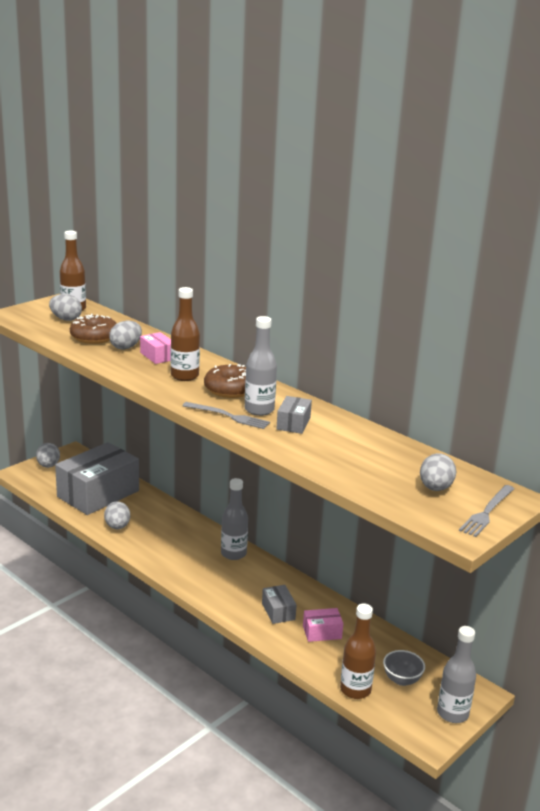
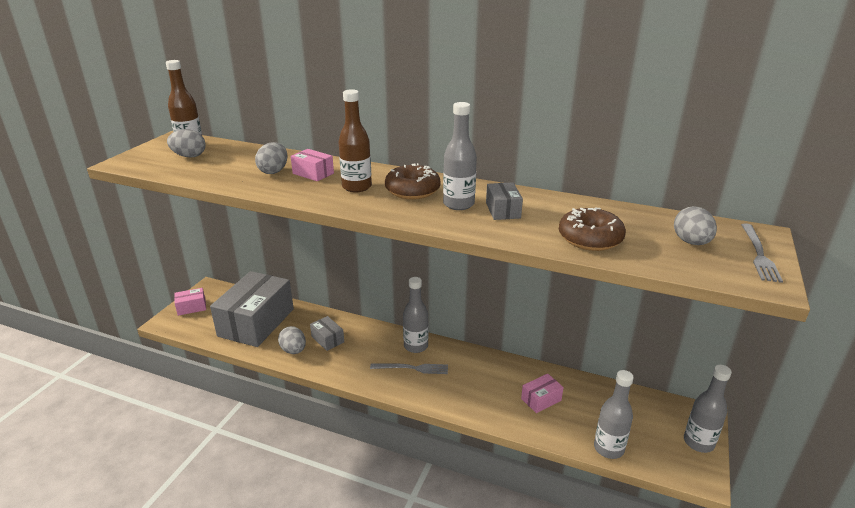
camera: 20 degrees left, 5 degrees up
grey egg [36,443,60,468] -> pink box [174,288,206,316]
brown donut [70,314,117,344] -> brown donut moved to [559,208,626,251]
grey fork [183,402,270,429] -> grey fork moved to [370,363,448,374]
grey box [262,585,297,624] -> grey box moved to [310,316,344,351]
brown bottle [340,604,376,699] -> grey bottle [594,370,634,459]
grey bowl [383,650,425,686] -> none

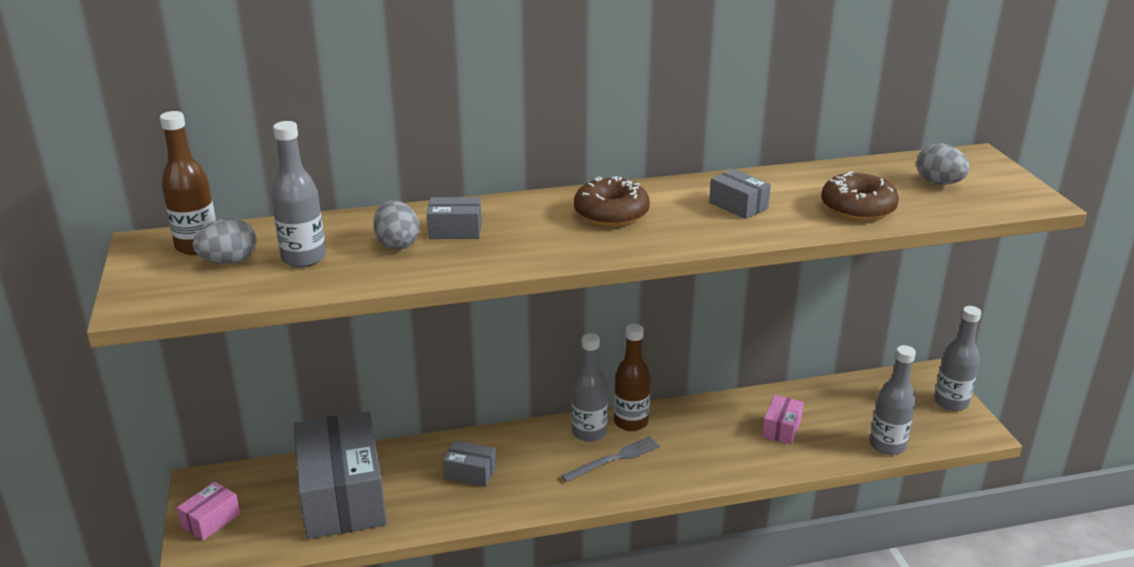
camera: 35 degrees left, 0 degrees up
grey egg [278,326,306,354] -> none
pink box [291,149,334,181] -> grey box [427,197,482,239]
brown bottle [339,89,372,192] -> brown bottle moved to [614,324,651,431]
grey bottle [443,102,477,210] -> grey bottle moved to [271,121,326,267]
grey fork [741,223,783,283] -> none

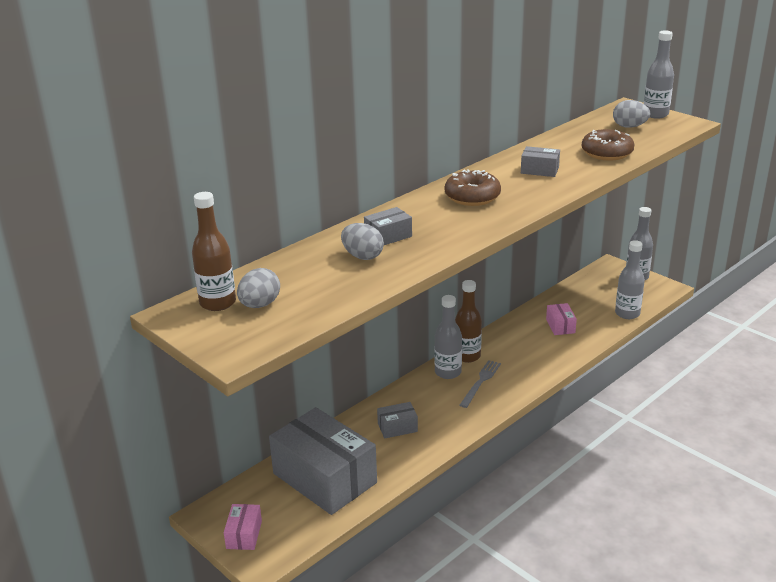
camera: 30 degrees left, 0 degrees up
grey bottle [271,121,326,267] -> grey bottle moved to [644,30,674,118]

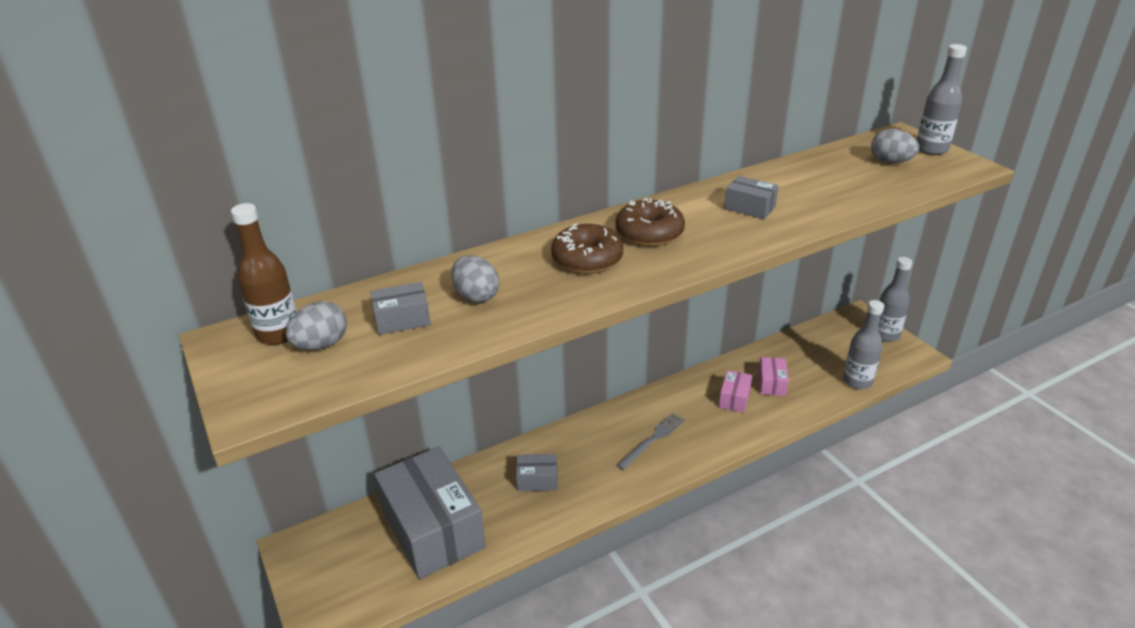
camera: 15 degrees right, 5 degrees up
pink box [224,504,262,550] -> pink box moved to [719,370,752,413]
grey box [364,207,412,245] -> grey box moved to [370,282,431,335]
grey bottle [434,295,462,379] -> none
brown bottle [455,280,482,363] -> none
brown donut [582,129,634,161] -> brown donut moved to [551,223,623,274]

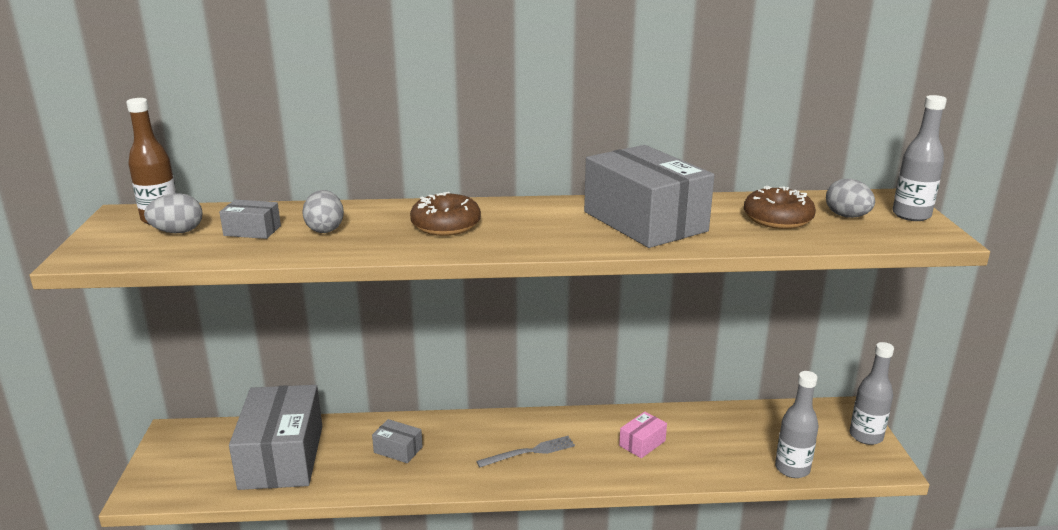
camera: 25 degrees right, 10 degrees down
brown donut [616,198,685,246] -> brown donut moved to [744,186,816,229]
grey box [724,176,779,219] -> grey box [584,145,715,248], size x2.35
pink box [758,357,789,396] -> none

